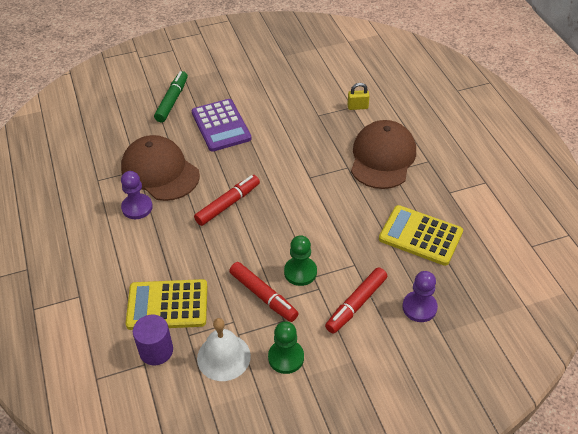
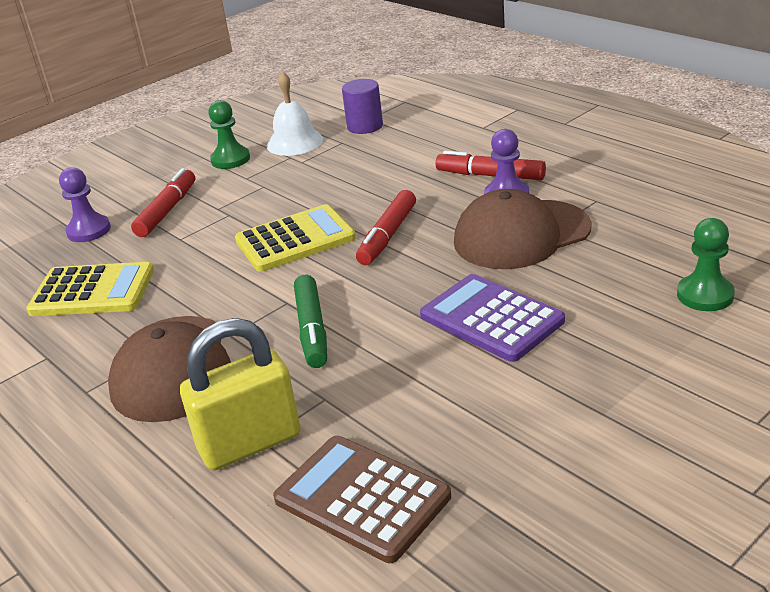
camera: 160 degrees right, 15 degrees down
brown cap [121,135,200,201] -> brown cap turned 135 degrees clockwise [454,189,592,269]
yellow calculator [126,279,207,330] -> yellow calculator moved to [235,204,356,272]
green marker [154,71,188,122] -> green marker moved to [294,275,327,368]
red marker [229,262,299,322] -> red marker moved to [436,151,546,180]
green pawn [284,235,317,286] -> green pawn moved to [677,218,735,311]
yellow padlock [347,83,370,110] -> yellow padlock [180,318,300,470], size x2.18
none -> brown calculator [273,436,451,563]

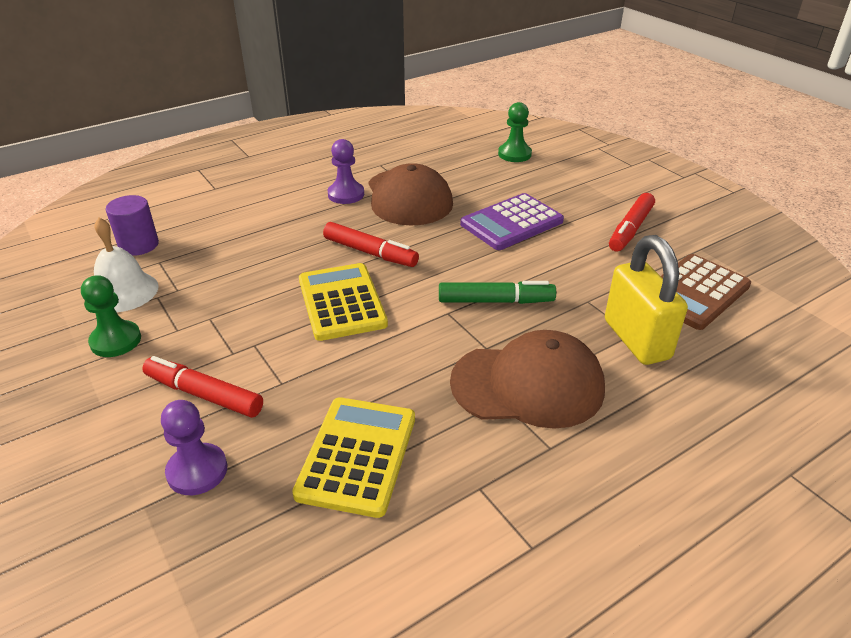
camera: 85 degrees left, 5 degrees up
red marker [436,151,546,180] -> red marker moved to [609,193,655,252]

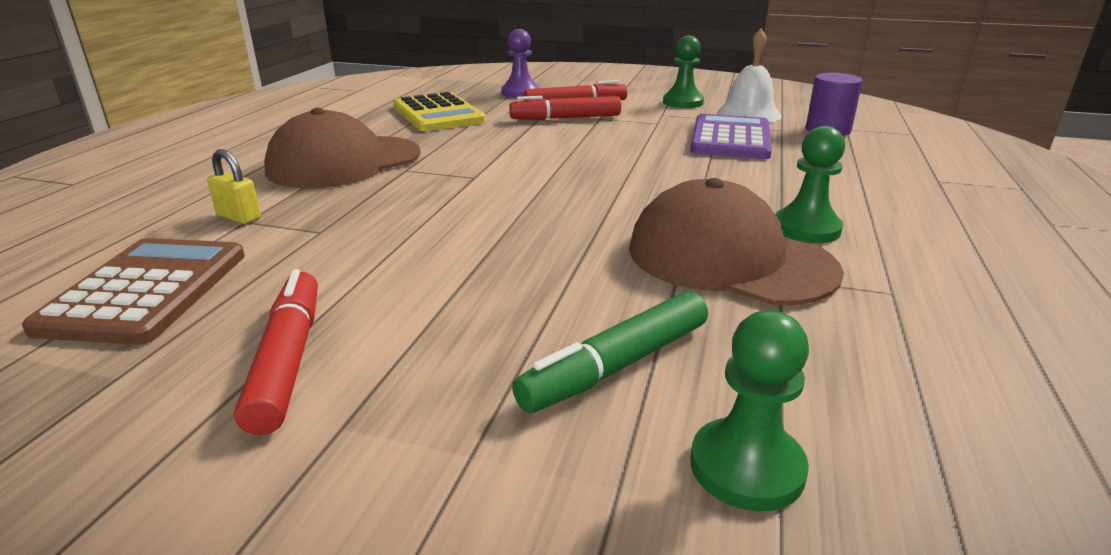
camera: 140 degrees right, 10 degrees down
yellow calculator [299,263,388,341] -> none
red marker [323,222,419,267] -> red marker moved to [510,96,621,120]
purple pawn [327,139,364,204] -> green pawn [775,126,845,243]
green marker [439,281,556,304] -> green marker moved to [512,291,708,413]
purple calculator [460,193,564,250] -> purple calculator moved to [690,114,772,159]
yellow padlock [605,235,688,365] -> yellow padlock [207,149,261,224], size x0.46

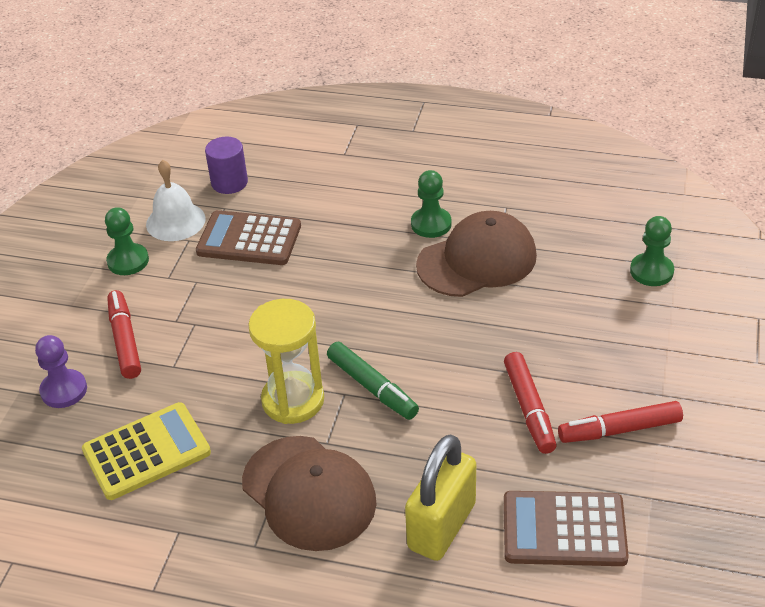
camera: 90 degrees left, 15 degrees up
yellow padlock [207,149,261,224] -> yellow padlock [405,434,476,561], size x2.18
red marker [510,96,621,120] -> red marker moved to [504,352,557,454]
green marker [512,291,708,413] -> green marker moved to [327,342,419,420]
brown cap [629,178,844,306] -> brown cap turned 150 degrees counterclockwise [416,211,537,297]
purple calculator [690,114,772,159] -> brown calculator [196,210,301,265]
none -> yellow hourglass [248,299,324,424]

